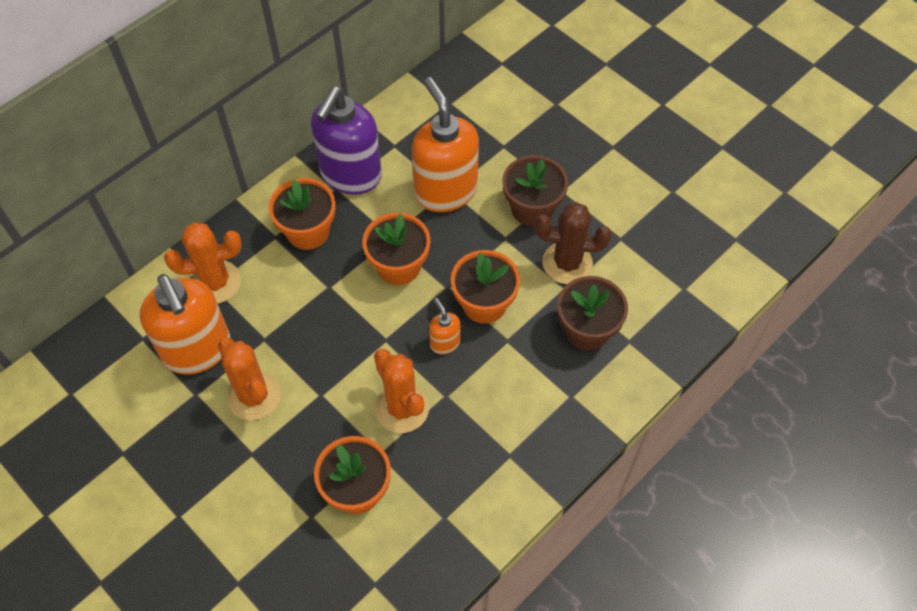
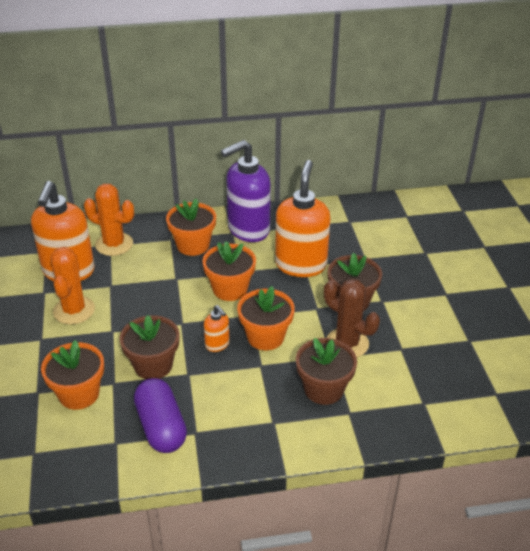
camera: 35 degrees right, 20 degrees down
orange cactus [374,349,429,433] -> brown flower pot [119,315,180,379]
orange soap dispenser [429,298,460,354] -> orange soap dispenser turned 135 degrees clockwise [204,305,230,352]
none -> purple capsule [134,378,187,453]

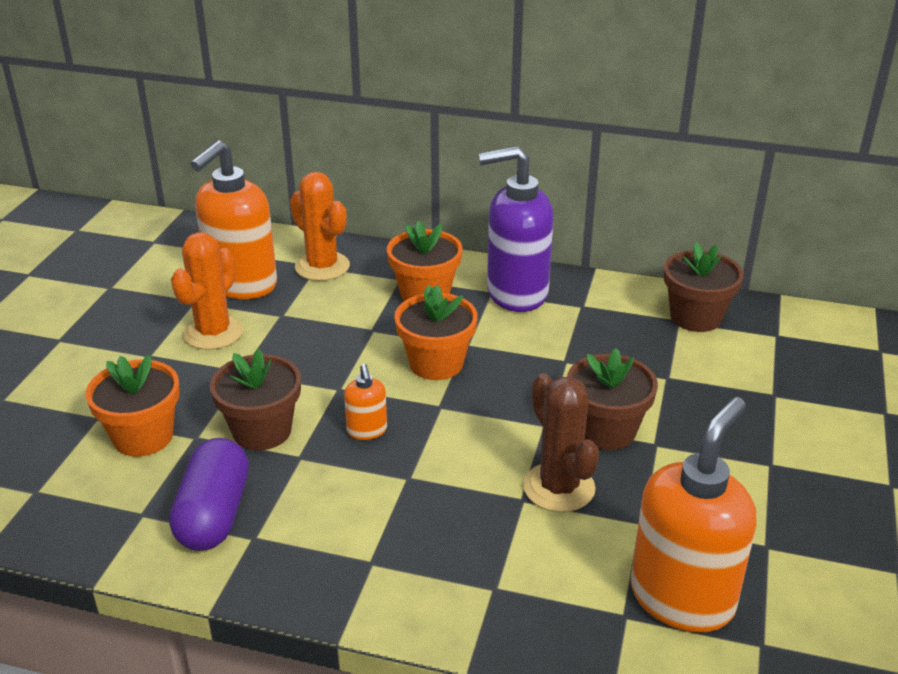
camera: 25 degrees right, 5 degrees down
orange flower pot [237,286,295,350] -> none
orange soap dispenser [275,160,330,277] -> orange soap dispenser moved to [631,397,757,633]
brown flower pot [296,338,357,405] -> brown flower pot moved to [664,242,744,332]

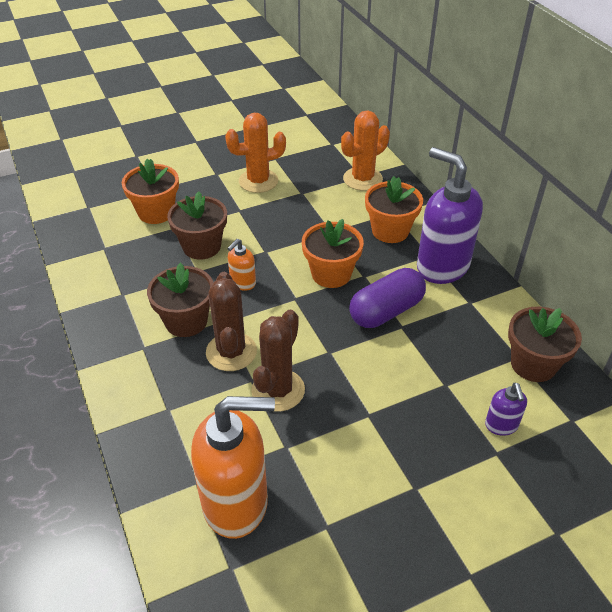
camera: 50 degrees right, 10 degrees up
purple capsule [169,438,249,551] -> purple capsule moved to [349,268,426,328]
orange soap dispenser [190,140,277,299] -> none
orange cactus [290,172,350,281] -> orange cactus turned 45 degrees clockwise [341,111,390,191]
brown flower pot [567,348,658,450] -> brown flower pot moved to [147,263,213,337]
none -> brown cactus [206,272,257,371]
none -> purple soap dispenser [485,383,527,436]

